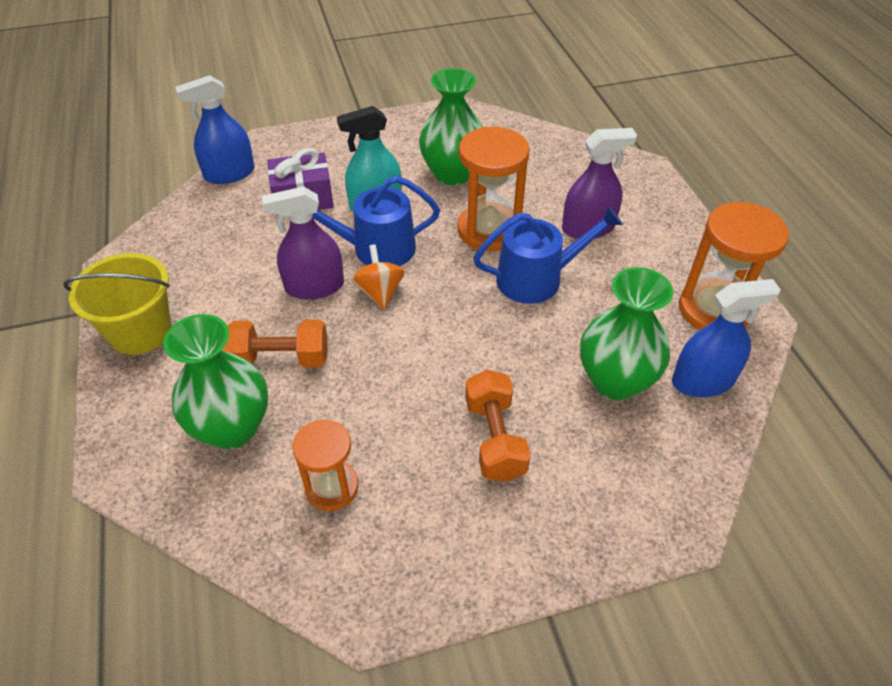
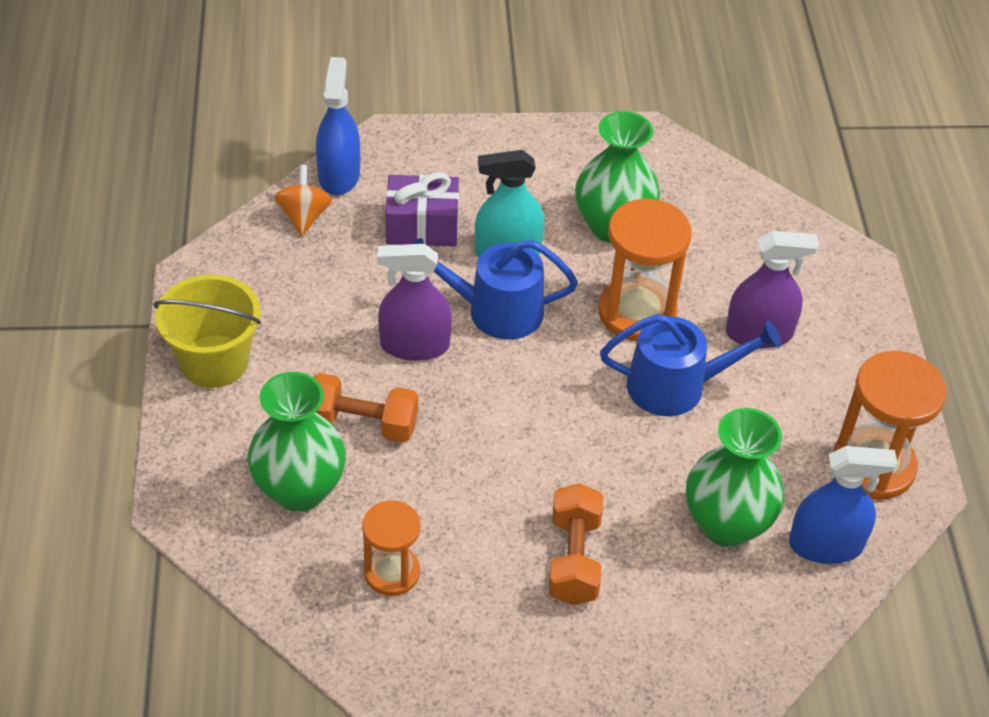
camera: 10 degrees right, 0 degrees up
blue spray bottle [175,75,255,184] -> blue spray bottle turned 105 degrees clockwise [316,57,360,195]
orange spinning top [351,244,405,309] -> orange spinning top moved to [273,165,332,236]

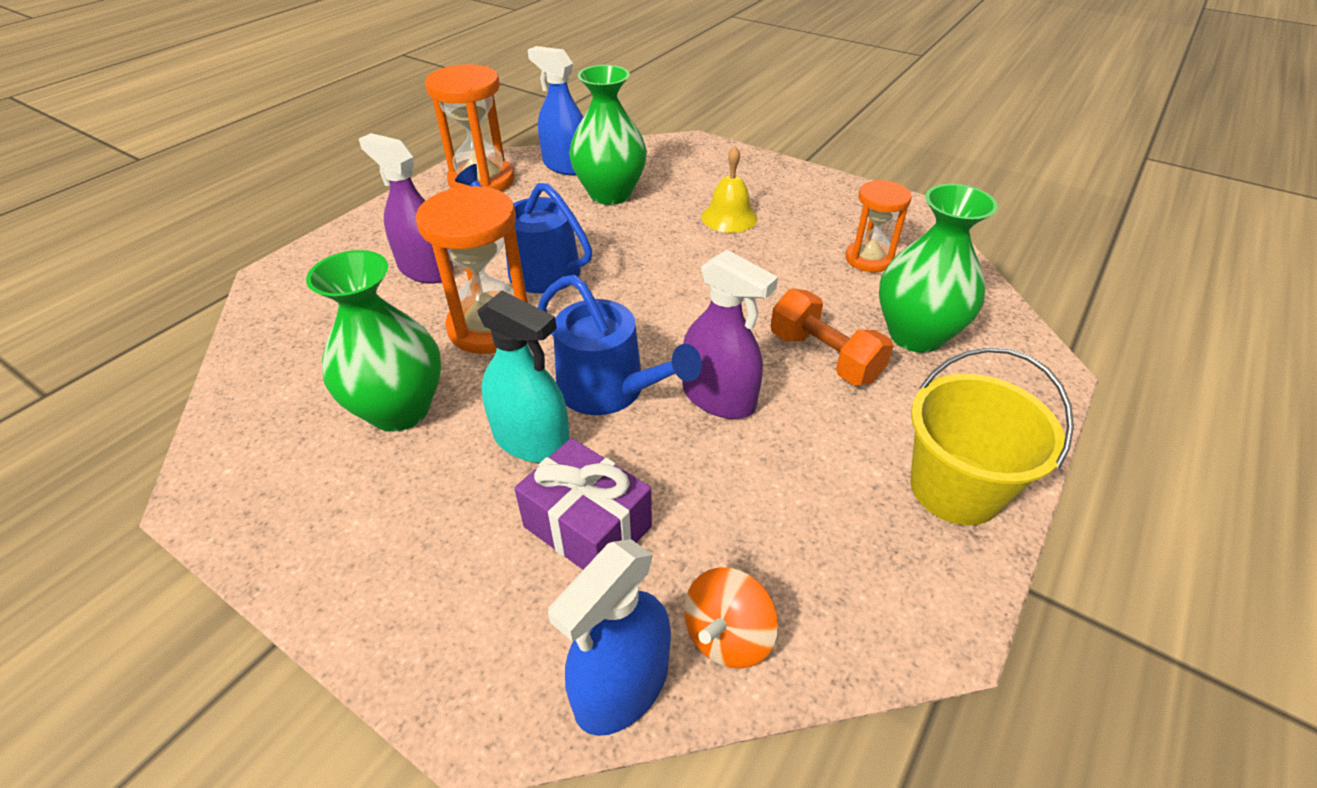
camera: 140 degrees left, 5 degrees down
orange dumbbell [549,483,603,605] -> yellow bell [701,146,758,233]

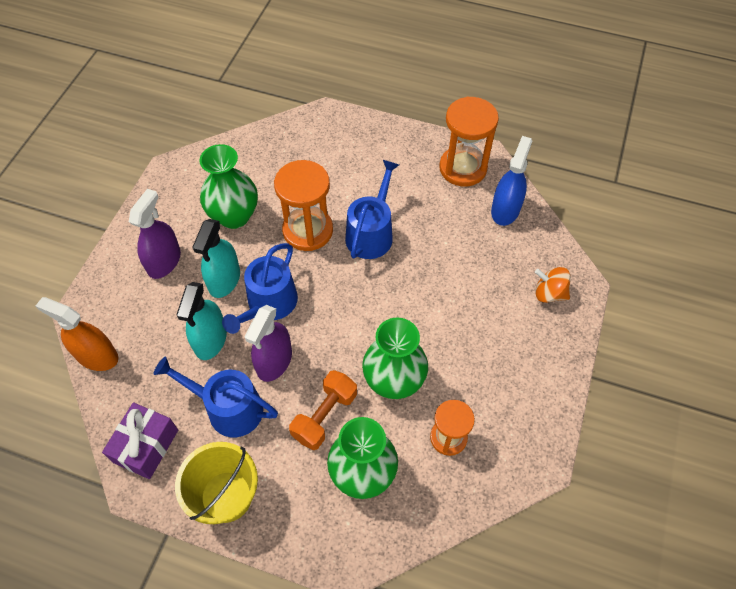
camera: 75 degrees right, 15 degrees up
purple spray bottle [359,133,453,284] -> purple spray bottle moved to [129,189,181,279]
purple gift [514,438,652,570] -> purple gift moved to [102,403,178,479]
blue spray bottle [548,539,671,736] -> orange spray bottle [36,297,118,371]
green vase [569,65,647,205] -> green vase moved to [362,318,428,399]
orange spinning top [684,567,778,669] -> orange spinning top moved to [535,267,571,303]
yellow bell [701,146,758,233] -> none
none -> blue watering can [154,357,278,437]
none -> turquoise spray bottle [177,282,227,360]

